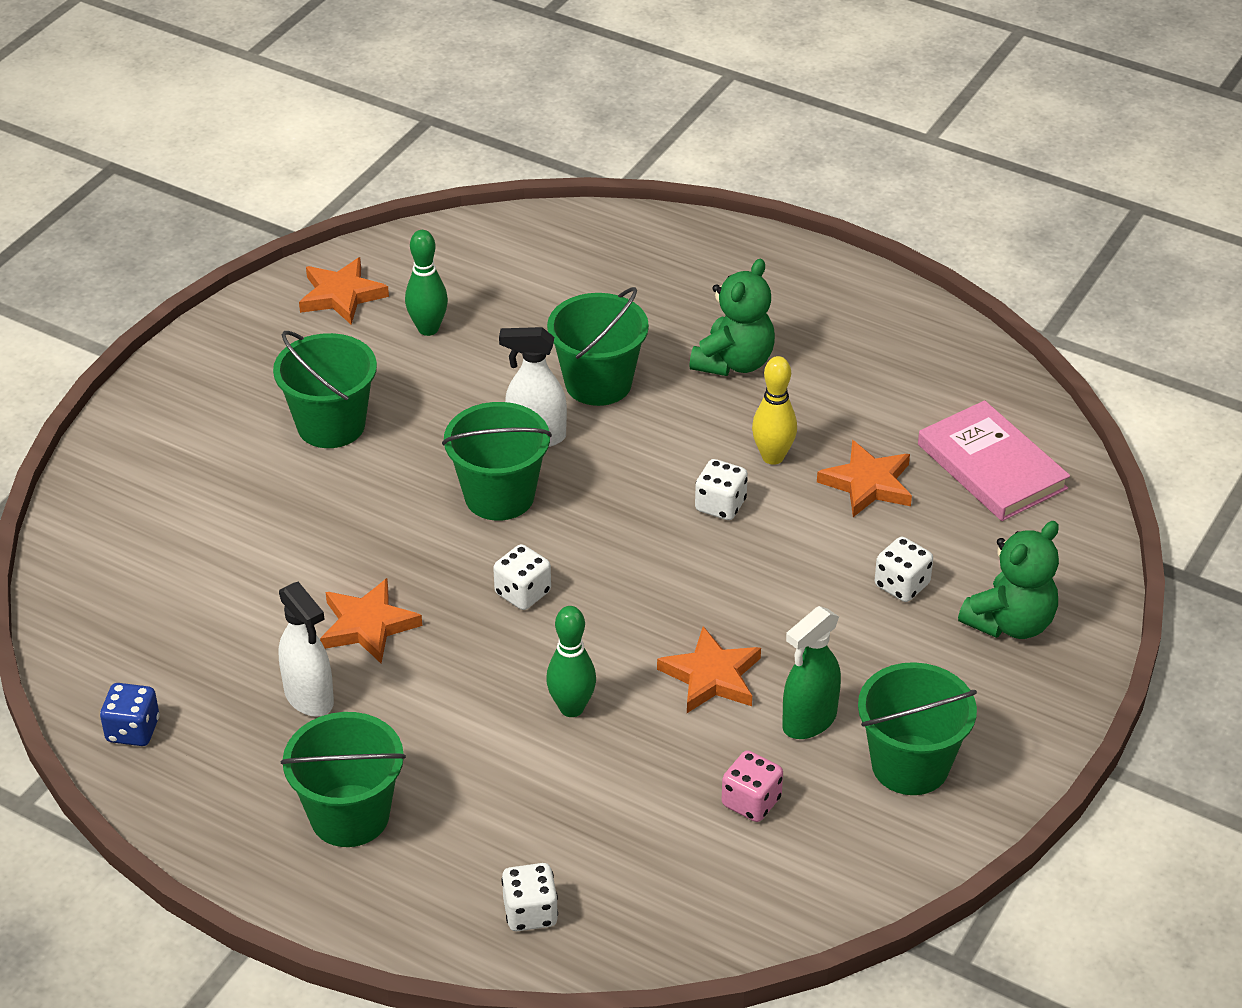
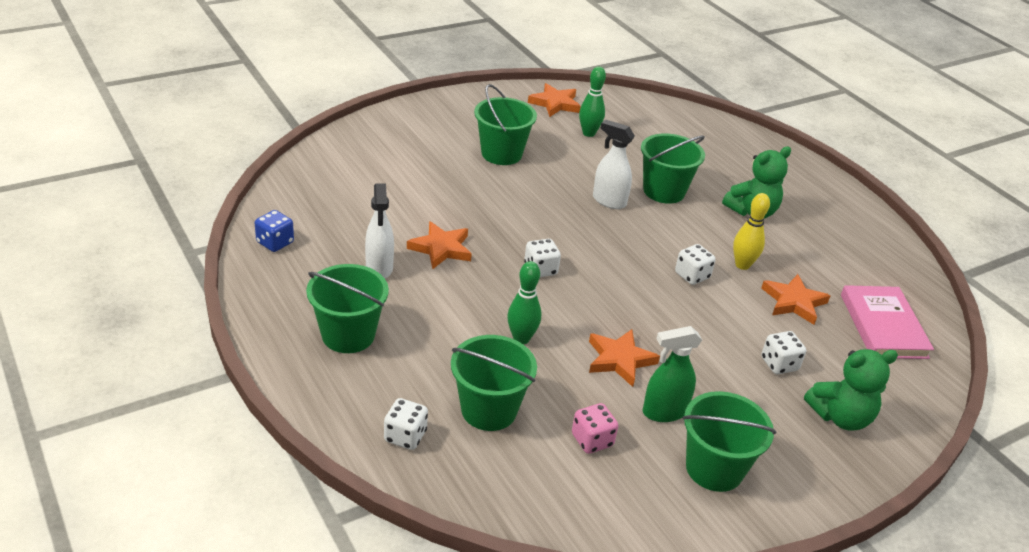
camera: 25 degrees right, 5 degrees down
green bucket [442,402,552,521] -> green bucket moved to [451,335,537,431]

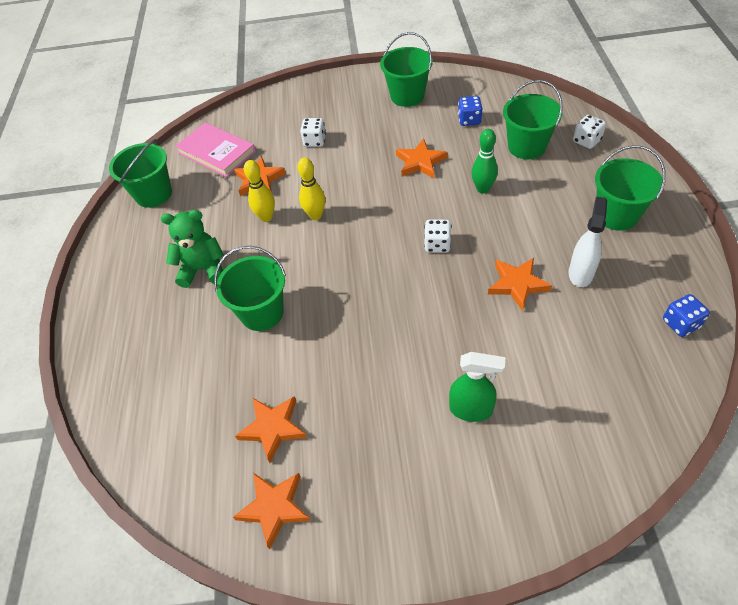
camera: 145 degrees left, 15 degrees up
green bucket [474,84,537,165] -> green bucket moved to [109,139,172,208]
pink dice [572,403,618,454] -> blue dice [458,96,483,126]
green bowling pin [579,66,606,137] -> orange star [235,396,307,463]
white spray bottle [593,120,635,209] -> none
green spray bottle [642,326,702,422] -> green spray bottle moved to [449,352,505,422]
white dice [675,244,716,285] -> yellow bowling pin [297,158,325,220]
green teddy bear [804,349,898,431] -> none
pink book [841,285,934,359] -> pink book turned 75 degrees counterclockwise [175,122,256,177]

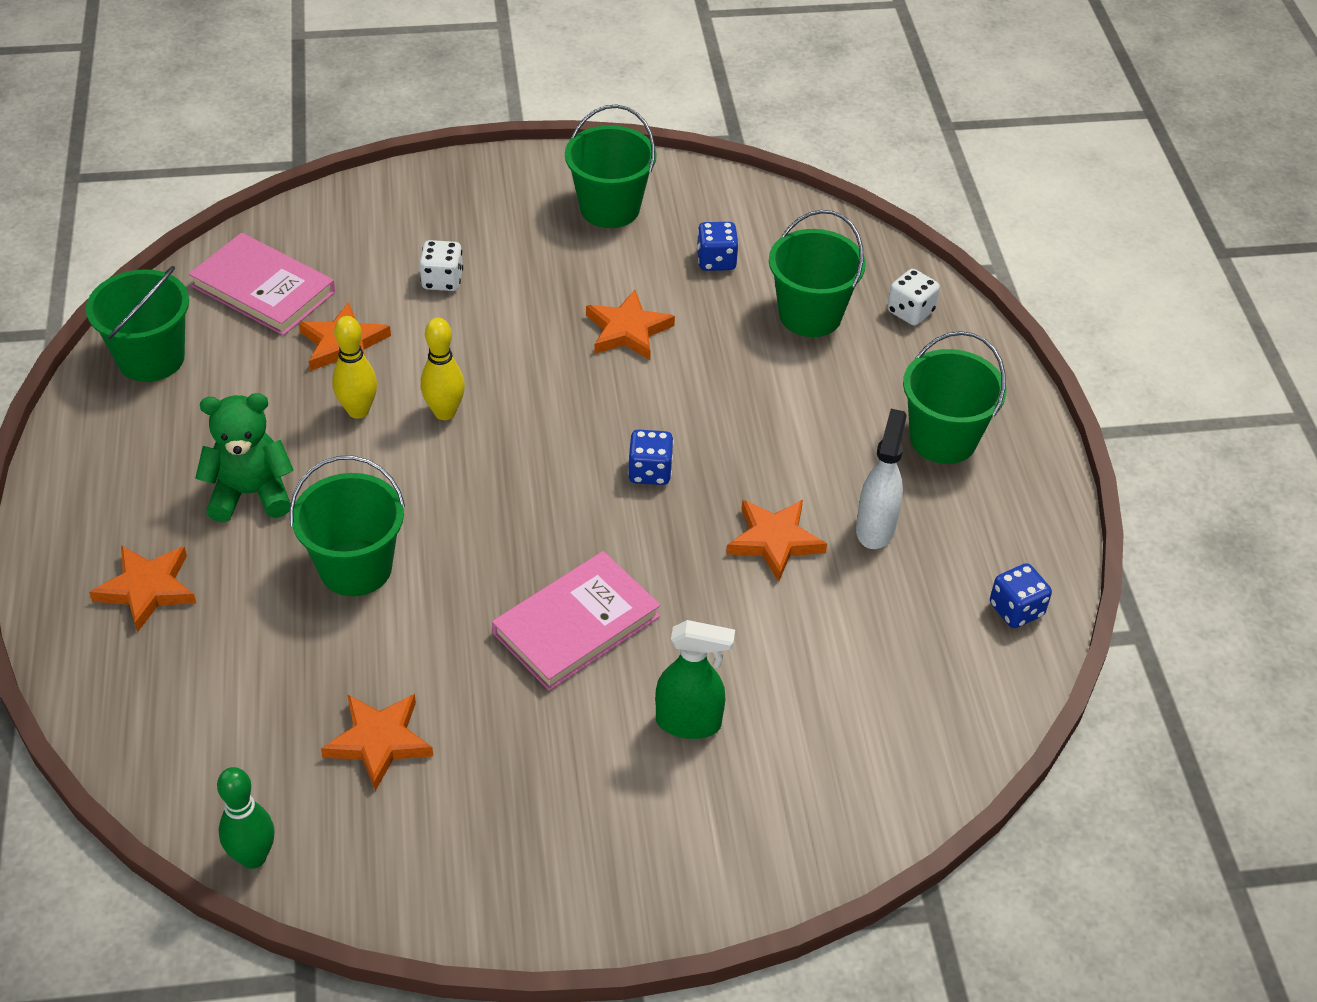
camera: 10 degrees left, 5 degrees down
orange star [233,473,311,549] -> orange star moved to [89,545,197,633]
white dice [424,219,451,253] -> blue dice [628,430,674,485]
green bowling pin [471,129,498,194] -> green bowling pin moved to [217,767,275,869]
none -> pink book [492,551,661,691]

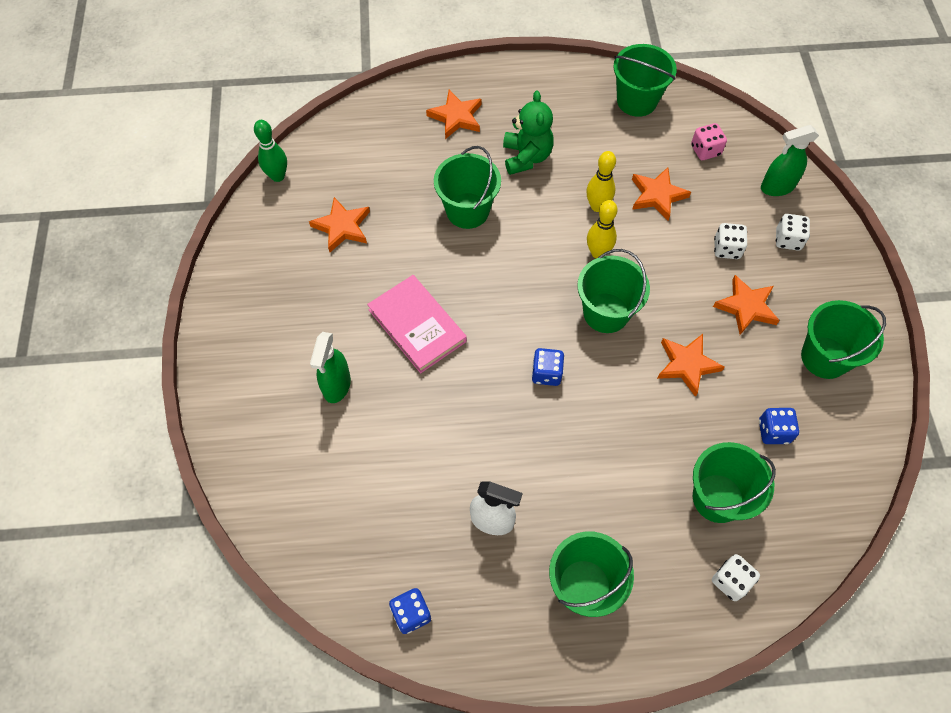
camera: 95 degrees right, 15 degrees up
pink book [189,233,335,336] -> pink dice [691,123,727,160]
orange star [726,500,827,581] -> orange star moved to [713,275,780,335]
none -> green bucket [577,249,650,333]
none -> green spray bottle [761,125,819,196]
none -> white dice [776,214,810,251]

